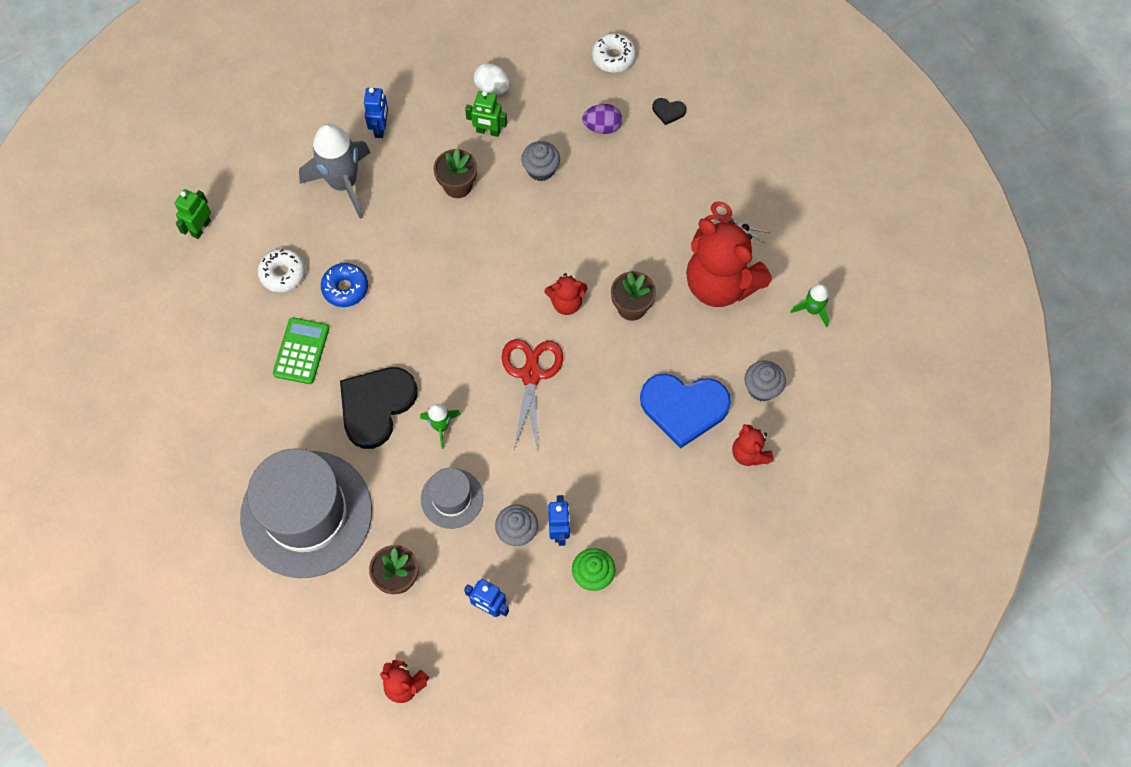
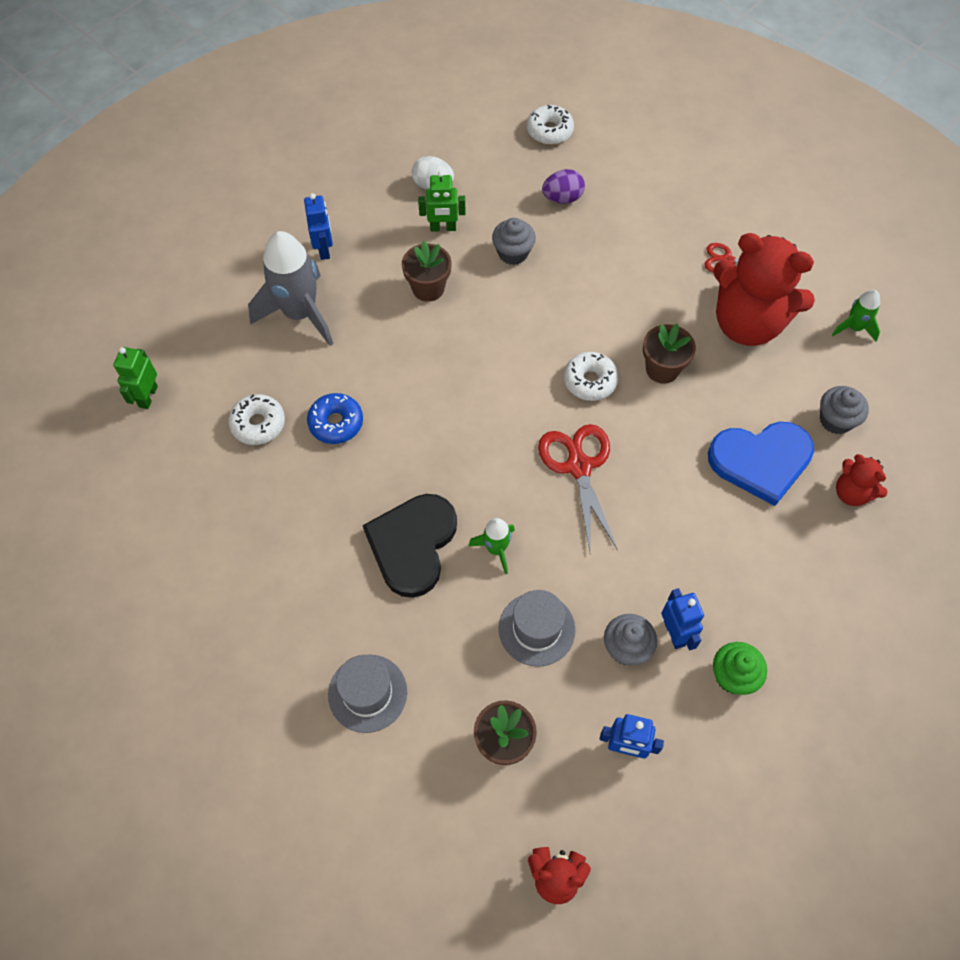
camera: 15 degrees left, 5 degrees down
grey hat [240,448,372,578] -> grey hat [328,655,407,733], size x0.48
green calculator [273,317,329,384] -> none
red teddy bear [544,273,587,315] -> white donut [564,352,619,401]
black heart [652,98,686,125] -> none

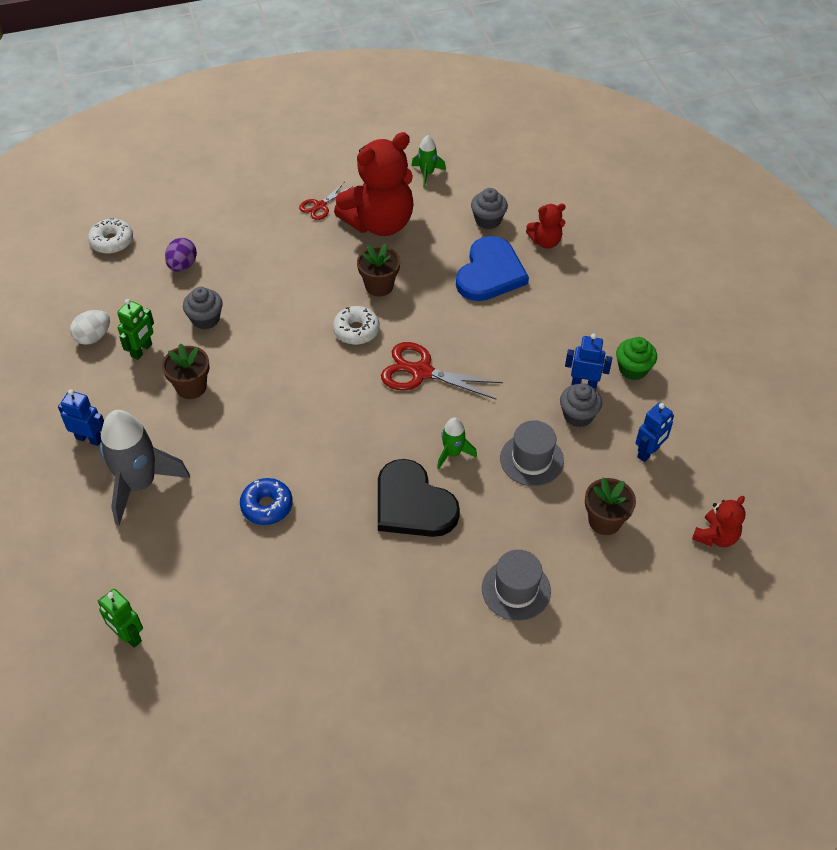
camera: 60 degrees left, 10 degrees down
white donut [228,394,285,445] -> none

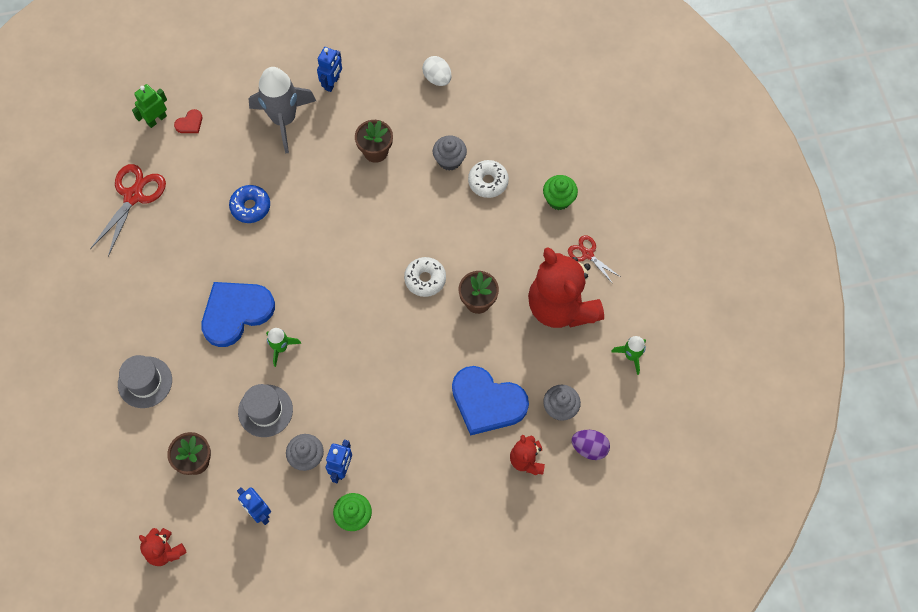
camera: 95 degrees right, 15 degrees up
white donut [88,218,133,254] -> white donut moved to [468,160,509,198]
green robot [117,299,154,360] -> none
purple egg [165,238,197,272] -> purple egg moved to [571,430,610,460]
black heart [378,459,460,537] -> blue heart [201,282,275,347]
red scissors [381,342,503,400] -> red scissors moved to [90,164,166,257]
none -> red heart [174,109,202,133]
none -> green cupcake [543,175,578,210]

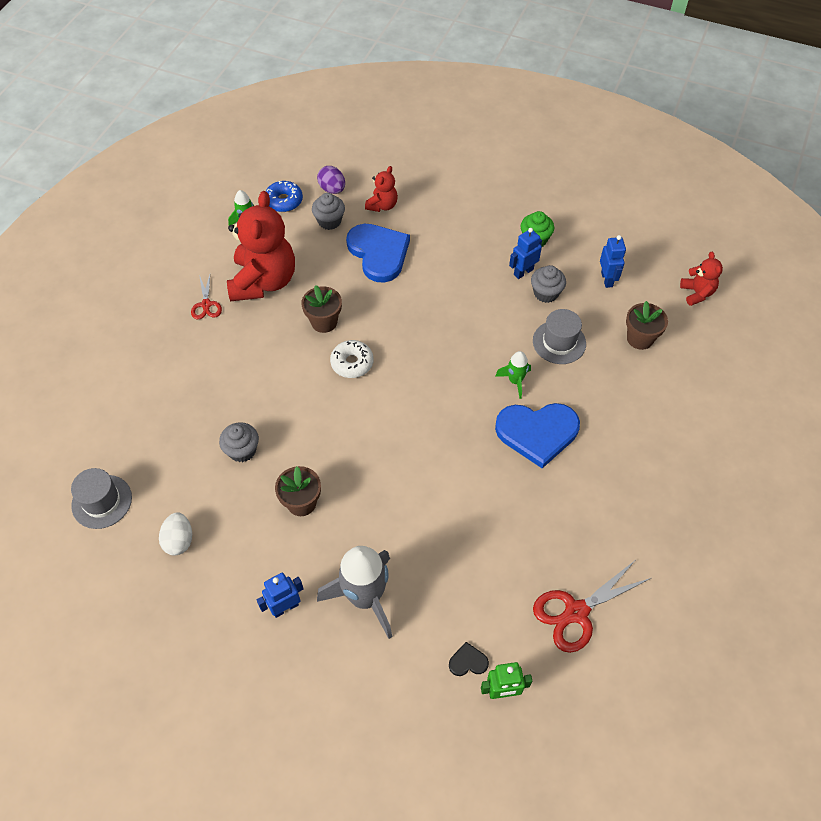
camera: 145 degrees left, 10 degrees down
grey hat [118,355,172,408] -> grey hat moved to [71,468,132,529]
red heart [174,109,202,133] -> black heart [449,642,489,676]
blue donut [229,185,270,223] -> blue donut moved to [266,181,303,212]
white donut [468,160,509,198] -> none
green cupcake [543,175,578,210] -> none

